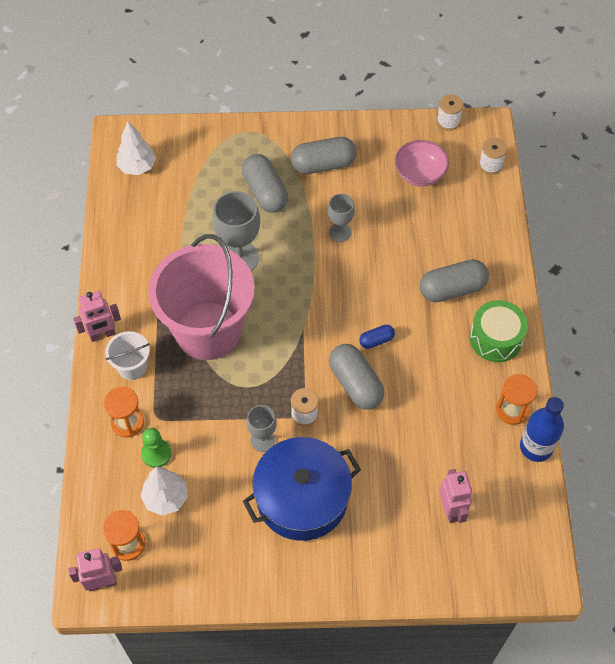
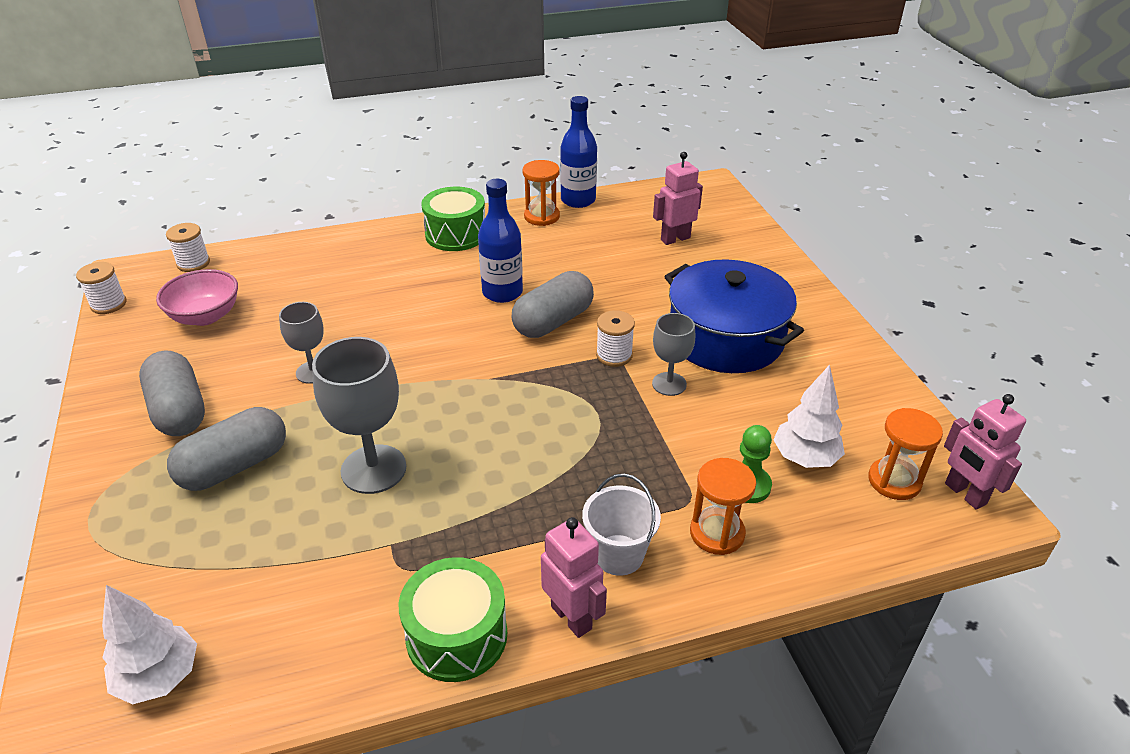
camera: 105 degrees left, 20 degrees down
pink bucket [148,234,255,360] -> none
blue capsule [359,325,395,349] -> none
grey capsule [420,259,489,302] -> none
none -> green drum [398,557,507,682]
none -> blue bottle [478,179,523,303]

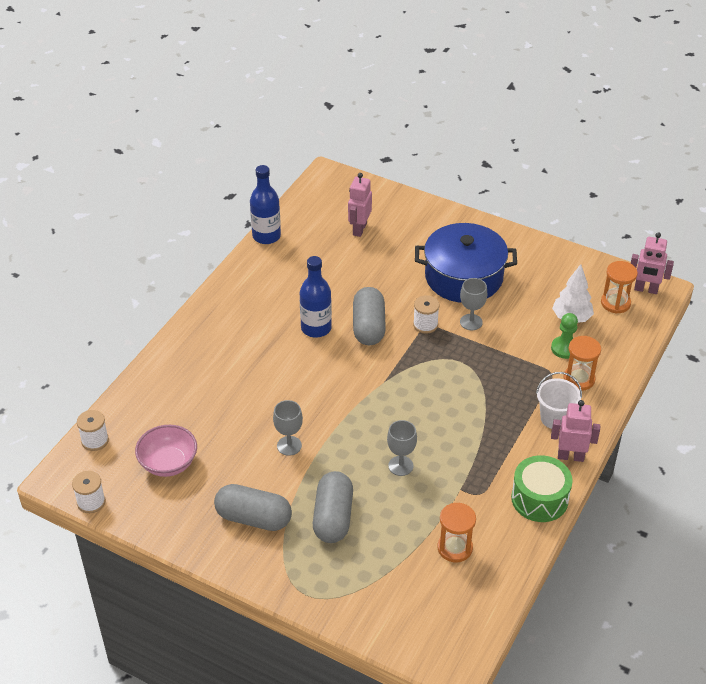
camera: 45 degrees left, 5 degrees up
white tree [102,585,197,704] -> none
grey goblet [312,337,406,494] -> grey goblet [387,420,417,476], size x0.59
green drum [421,187,485,251] -> none
orange hourglass [523,160,560,226] -> orange hourglass moved to [437,503,476,562]

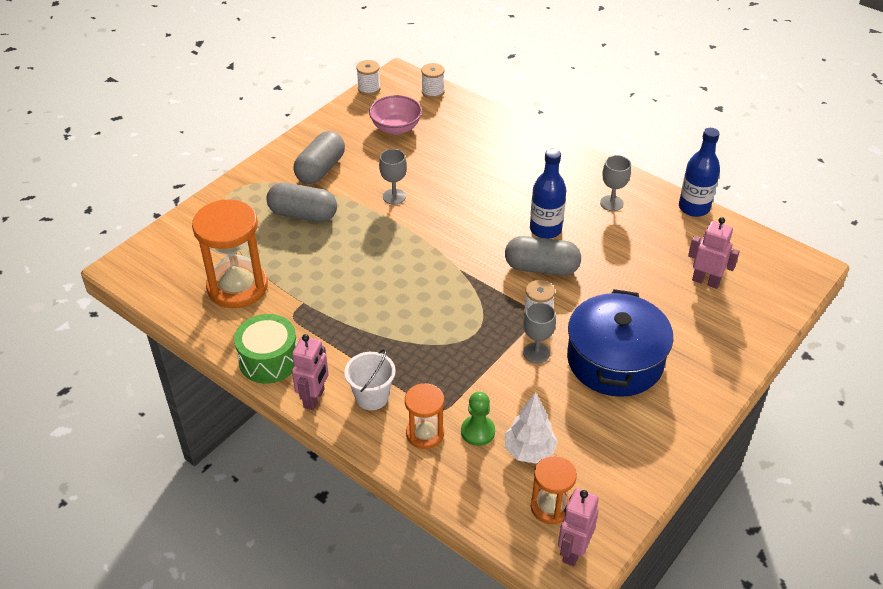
camera: 100 degrees right, 0 degrees up
grey goblet [387,420,417,476] -> grey goblet moved to [600,155,631,211]
orange hourglass [437,503,476,562] -> orange hourglass [192,199,268,308], size x1.80

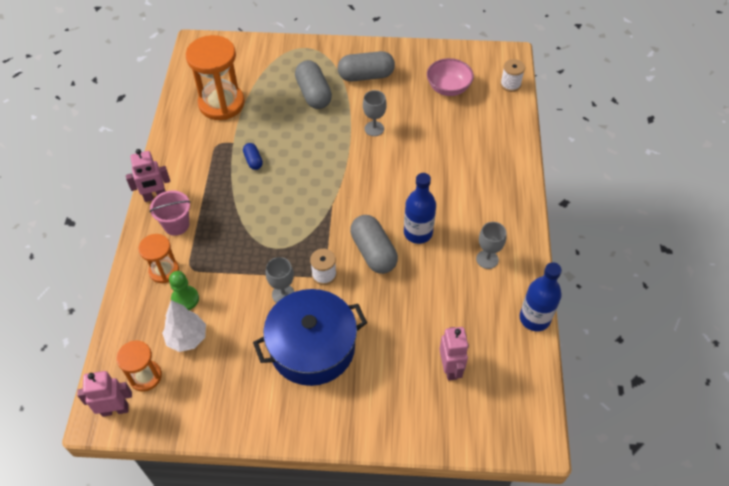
camera: 55 degrees right, 10 degrees up
green drum [234,314,297,383] -> none
white bucket [344,349,396,410] -> pink bucket [149,190,190,236]
white spool [356,60,381,95] -> none
none -> blue capsule [243,143,263,170]

